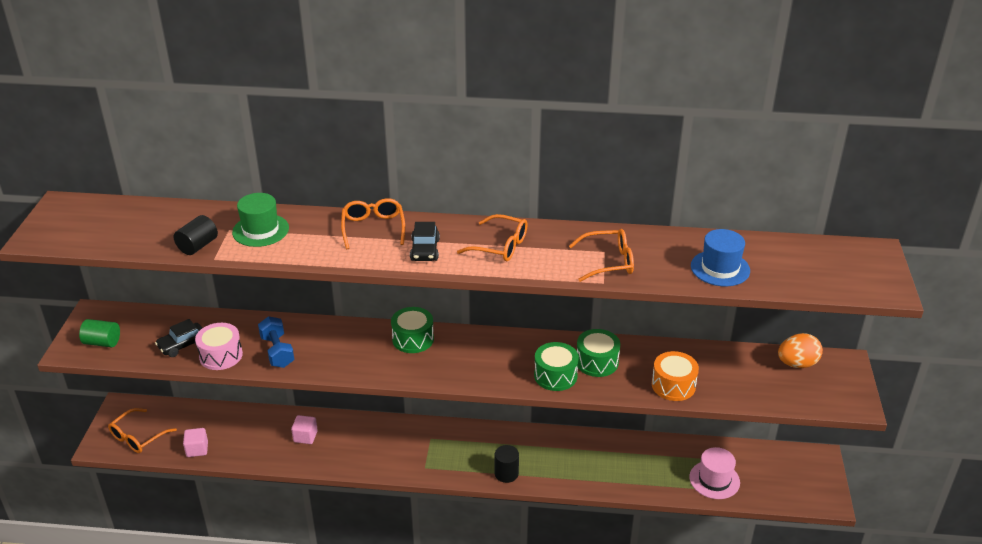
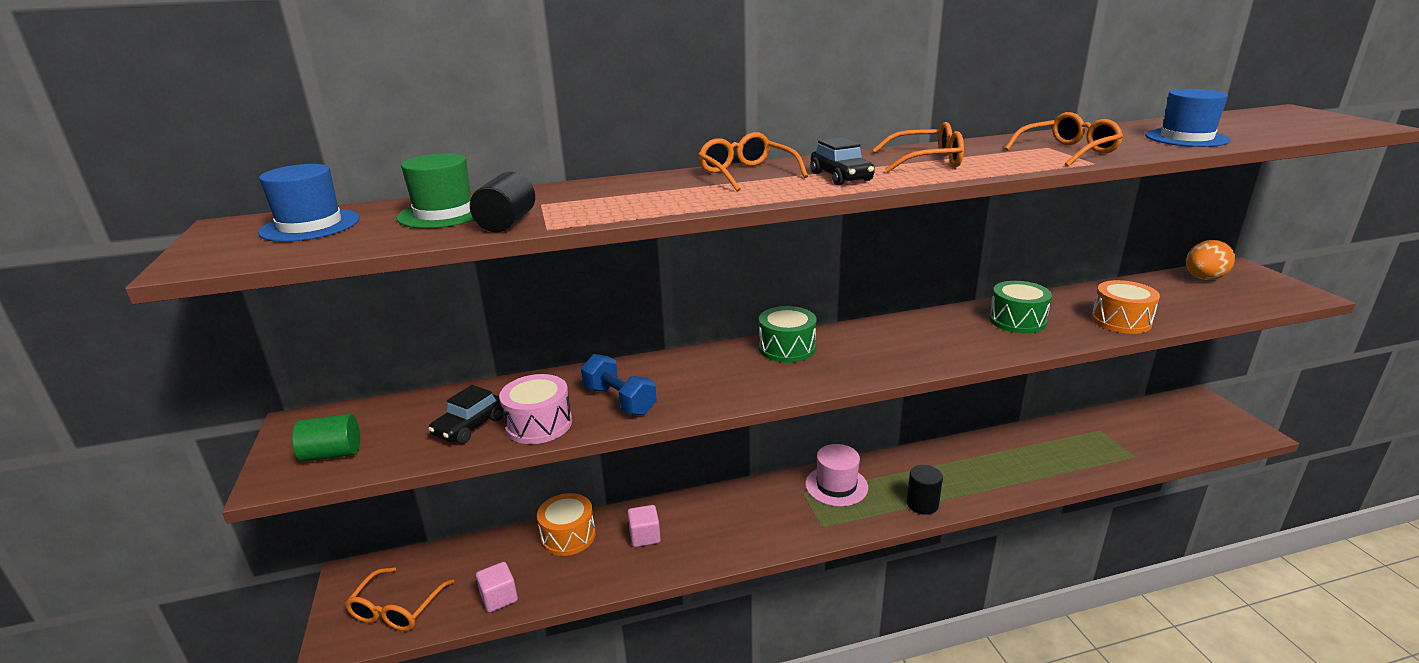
camera: 20 degrees left, 10 degrees down
green hat [232,193,289,247] -> green hat moved to [397,153,474,229]
green drum [534,342,579,391] -> none
pink hat [689,447,740,499] -> pink hat moved to [805,444,868,507]
none -> blue hat [258,164,360,242]
none -> orange drum [537,493,596,556]

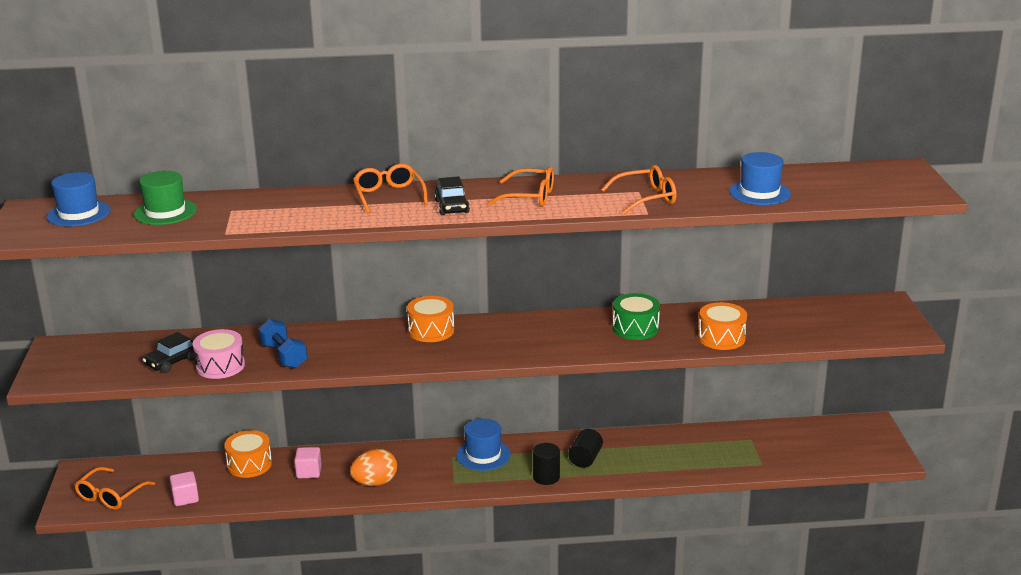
camera: 10 degrees right, 0 degrees up
green cylinder [292,414,360,462] -> none
black cylinder [470,172,535,232] -> black cylinder moved to [568,429,603,468]
green drum [759,306,817,363] -> orange drum [407,296,454,342]
pink hat [805,444,868,507] -> blue hat [456,418,511,471]
orange egg [1186,240,1235,280] -> orange egg moved to [350,449,397,486]

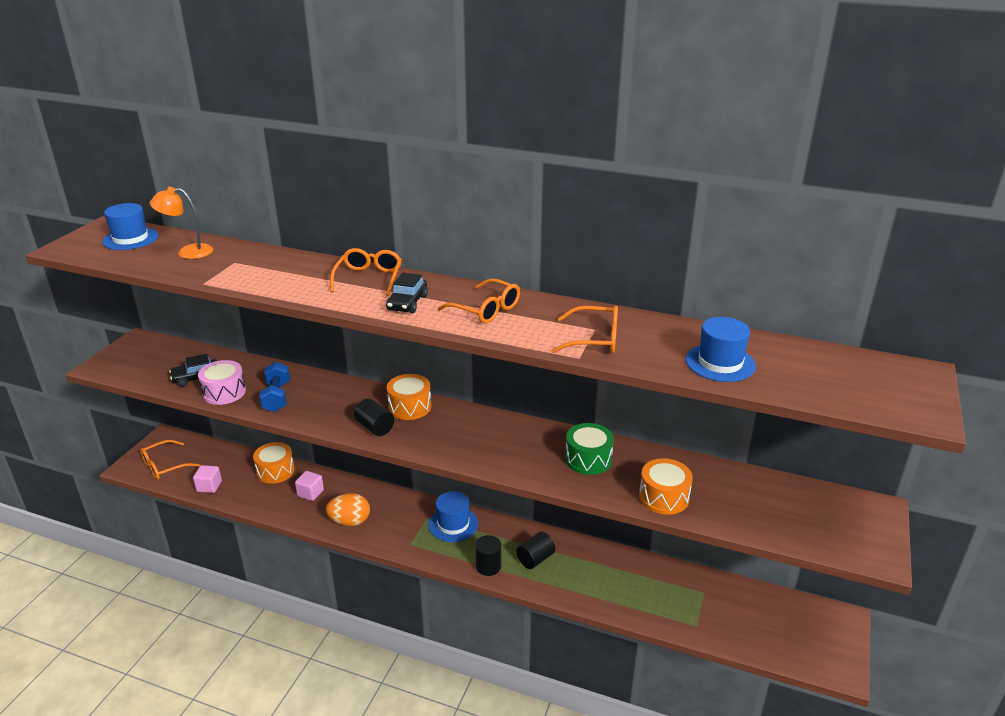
camera: 25 degrees right, 5 degrees up
green hat [134,171,197,225] -> orange lamp [150,187,213,259]
none -> black cylinder [354,399,394,436]

